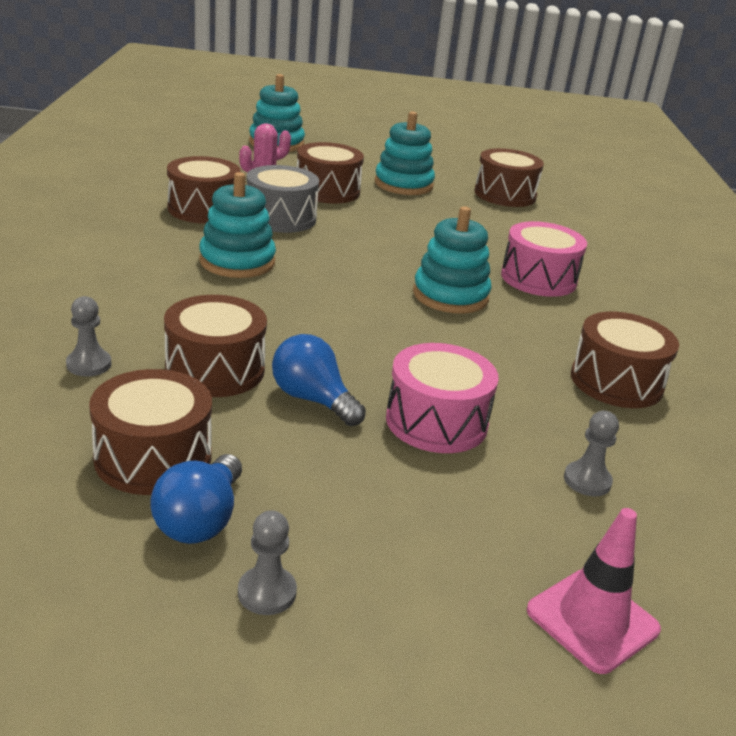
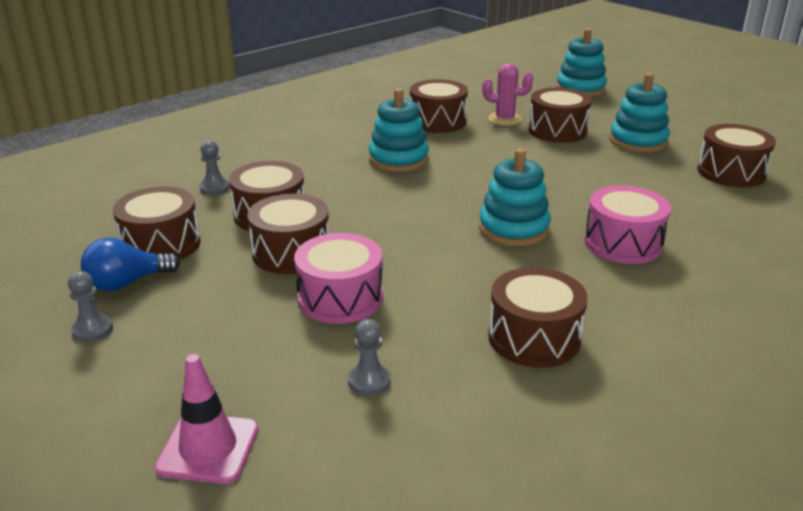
camera: 50 degrees right, 0 degrees up
grey drum [246,165,319,233] -> none
blue light bulb [272,334,366,426] -> brown drum [247,194,329,274]

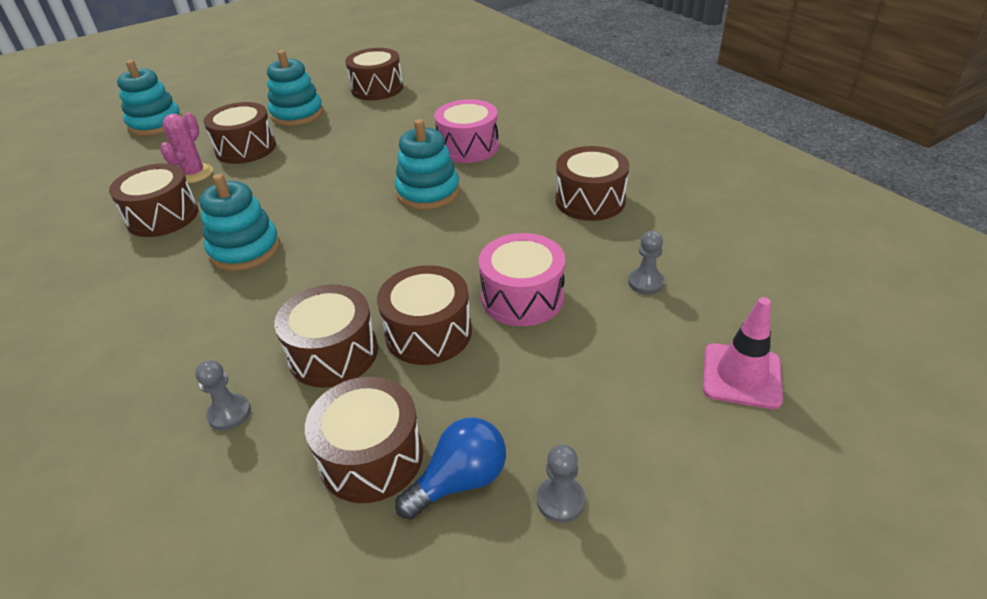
camera: 80 degrees left, 10 degrees up
blue light bulb [81,237,180,291] -> blue light bulb turned 105 degrees counterclockwise [395,417,506,520]

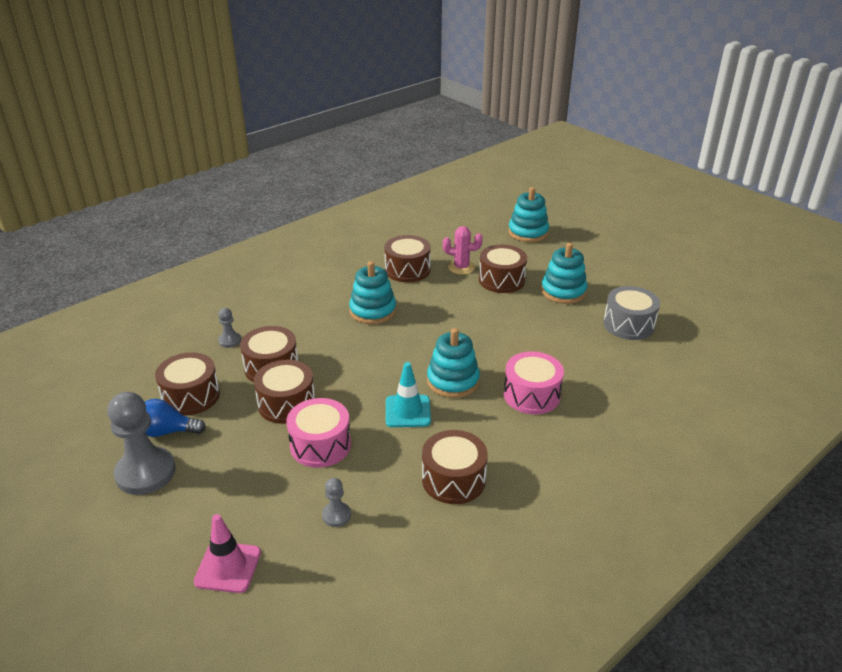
camera: 80 degrees right, 5 degrees down
brown drum [345,48,403,100] -> grey drum [603,286,660,340]
blue light bulb [395,417,506,520] -> blue light bulb turned 135 degrees clockwise [145,399,206,437]
grey pawn [537,445,585,523] -> grey pawn [107,392,176,495], size x2.13
none -> turquoise traffic cone [386,362,431,427]

